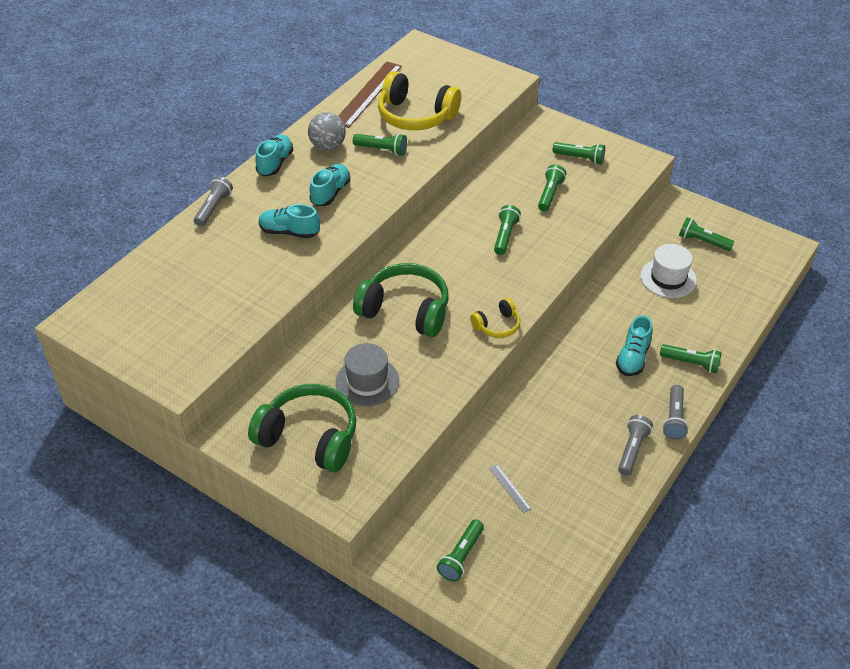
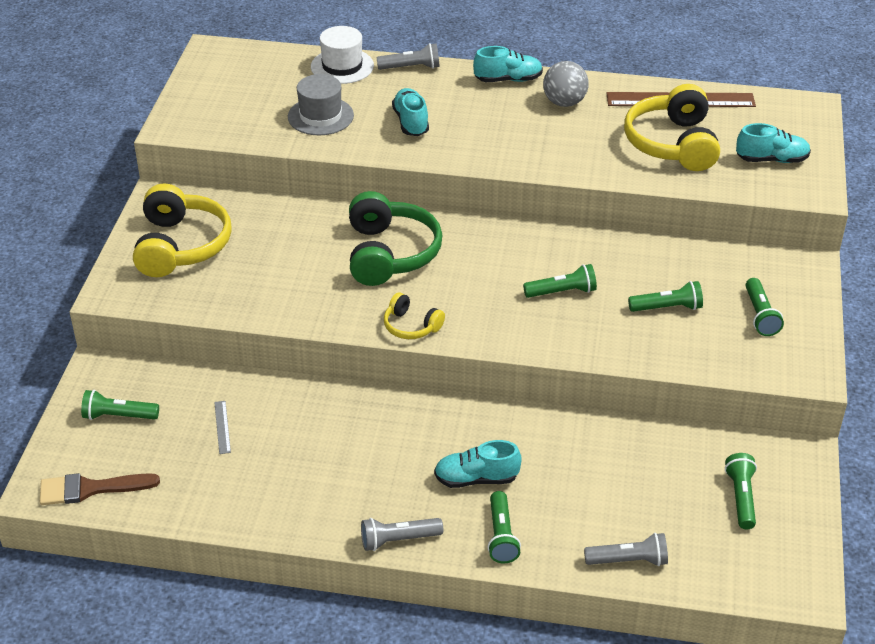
camera: 65 degrees right, 5 degrees down
green headphones [248,384,356,472] -> yellow headphones [133,183,232,277]
turquoise shoe [309,164,350,206] -> turquoise shoe moved to [736,123,811,163]
grey hat [336,343,399,406] -> grey hat moved to [288,74,354,135]
green flashlight [353,134,407,156] -> none
grey ruler [489,464,531,513] -> grey ruler turned 45 degrees counterclockwise [214,401,231,454]
grey flashlight [618,415,653,476] -> grey flashlight moved to [584,533,668,566]
white hat [641,244,697,298] -> white hat moved to [311,26,374,84]
none -> brown brush [40,473,160,505]

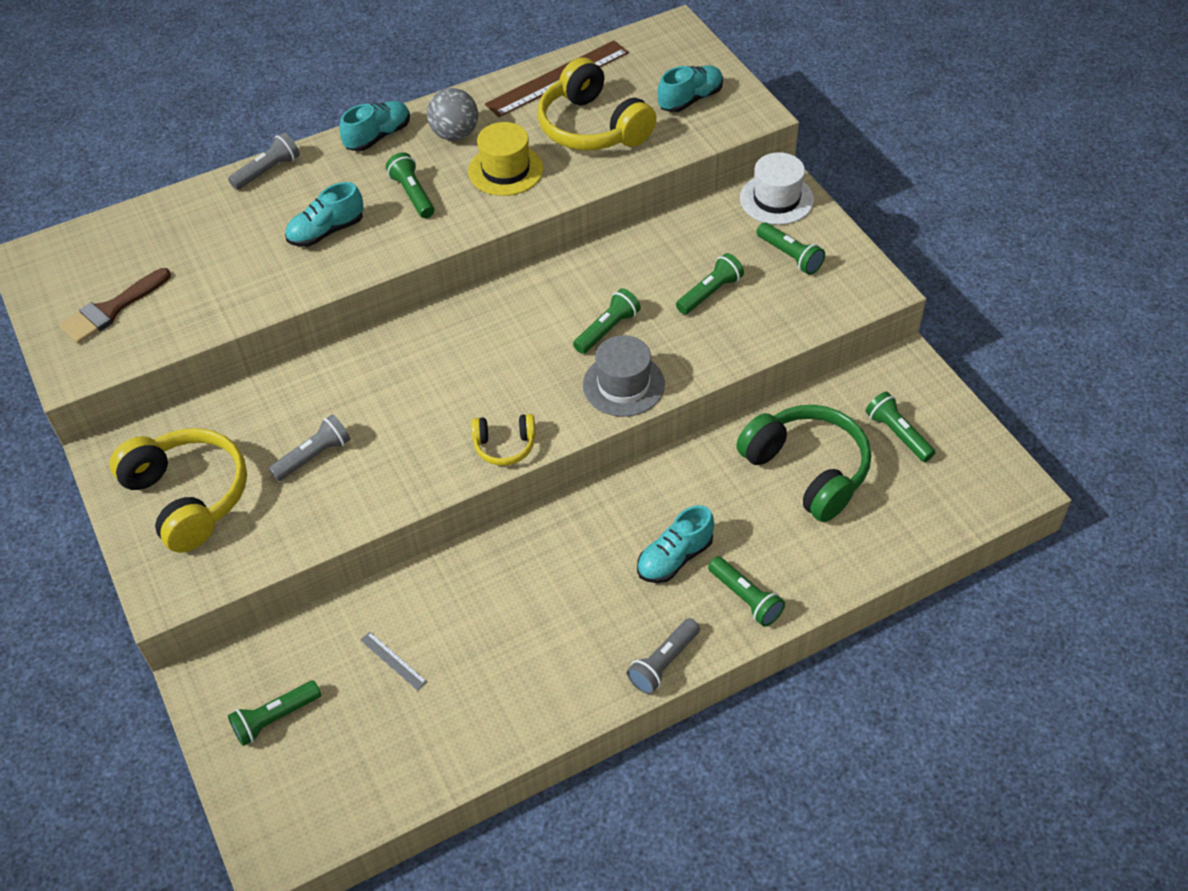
camera: 35 degrees left, 10 degrees up
brown brush [40,473,160,505] -> brown brush moved to [59,268,171,344]
grey hat [288,74,354,135] -> grey hat moved to [583,335,665,417]
white hat [311,26,374,84] -> white hat moved to [740,152,814,225]
green headphones [349,191,442,286] -> green headphones moved to [736,405,871,522]
turquoise shoe [392,88,429,136] -> turquoise shoe turned 75 degrees counterclockwise [285,182,364,247]
grey flashlight [584,533,668,566] -> grey flashlight moved to [269,414,350,481]
none -> green flashlight [386,152,434,218]
none -> yellow hat [468,122,544,196]

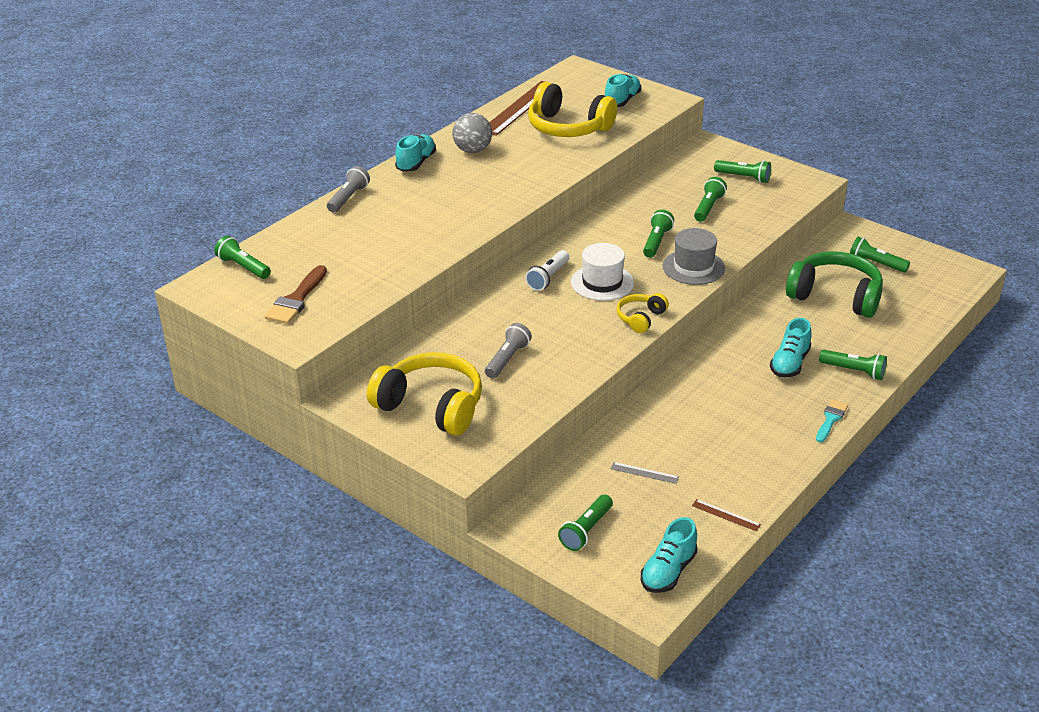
camera: 25 degrees left, 15 degrees down
turquoise shoe [285,182,364,247] -> turquoise shoe moved to [641,517,698,593]
green flashlight [386,152,434,218] -> green flashlight moved to [214,236,271,279]
yellow hat [468,122,544,196] -> none
yellow headphones [471,414,536,466] -> yellow headphones turned 150 degrees clockwise [617,293,669,333]
grey flashlight [627,618,700,694] -> turquoise brush [816,399,848,442]
white hat [740,152,814,225] -> white hat moved to [571,243,634,301]
none -> white flashlight [525,250,569,291]
none -> brown ruler [692,499,761,532]

